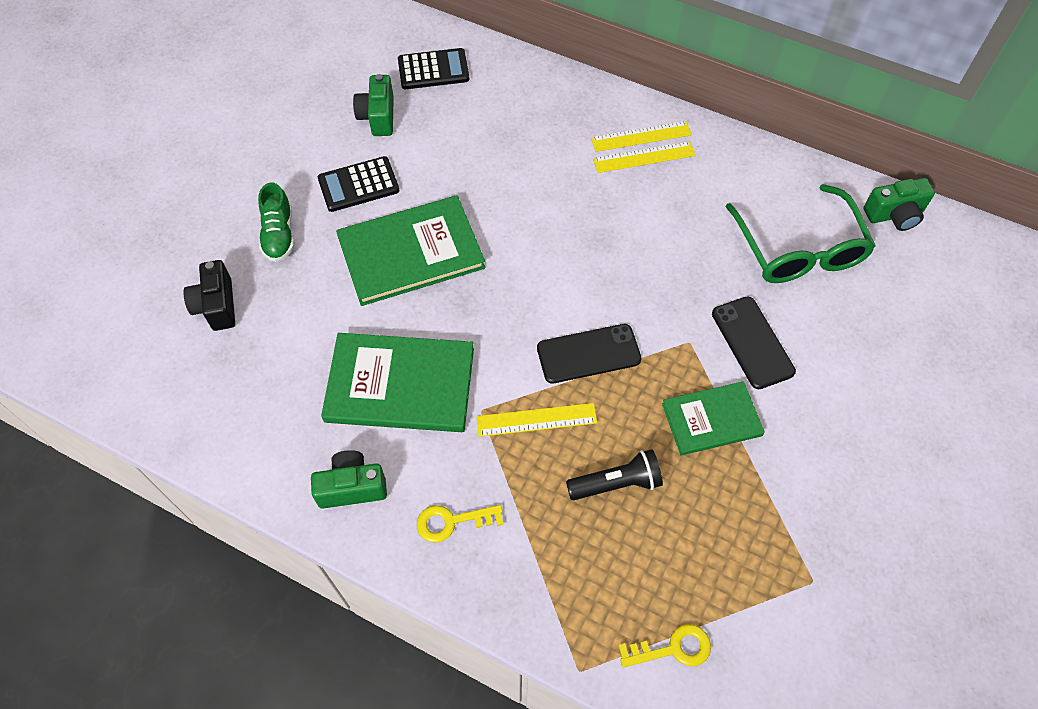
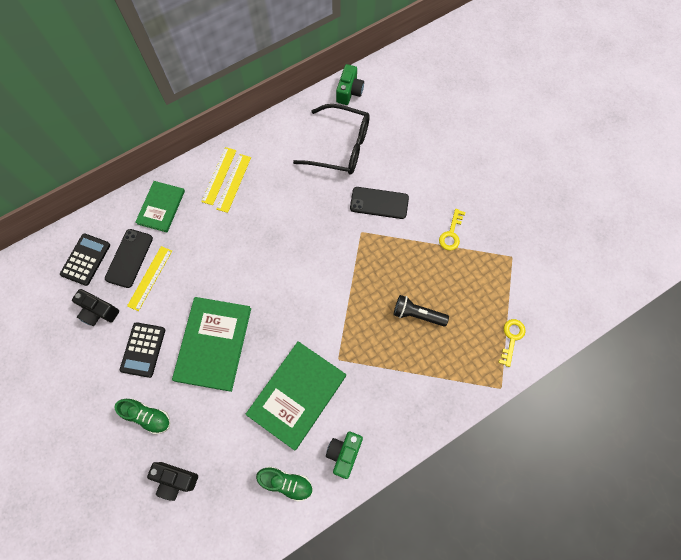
camera: 60 degrees left, 10 degrees up
green camera [353,74,394,136] -> black camera [72,289,119,326]
yellow key [417,505,503,543] -> yellow key moved to [439,209,465,251]
yellow ruler [476,403,597,437] -> yellow ruler moved to [127,246,172,311]
black phone [537,324,641,384] -> black phone moved to [105,229,153,288]
black flashlight [566,449,663,500] -> black flashlight turned 90 degrees counterclockwise [394,295,449,326]
green book [662,381,765,455] -> green book moved to [135,181,185,232]
green glasses [726,184,876,283] -> black glasses [293,104,370,175]
none -> green shoe [256,466,313,502]

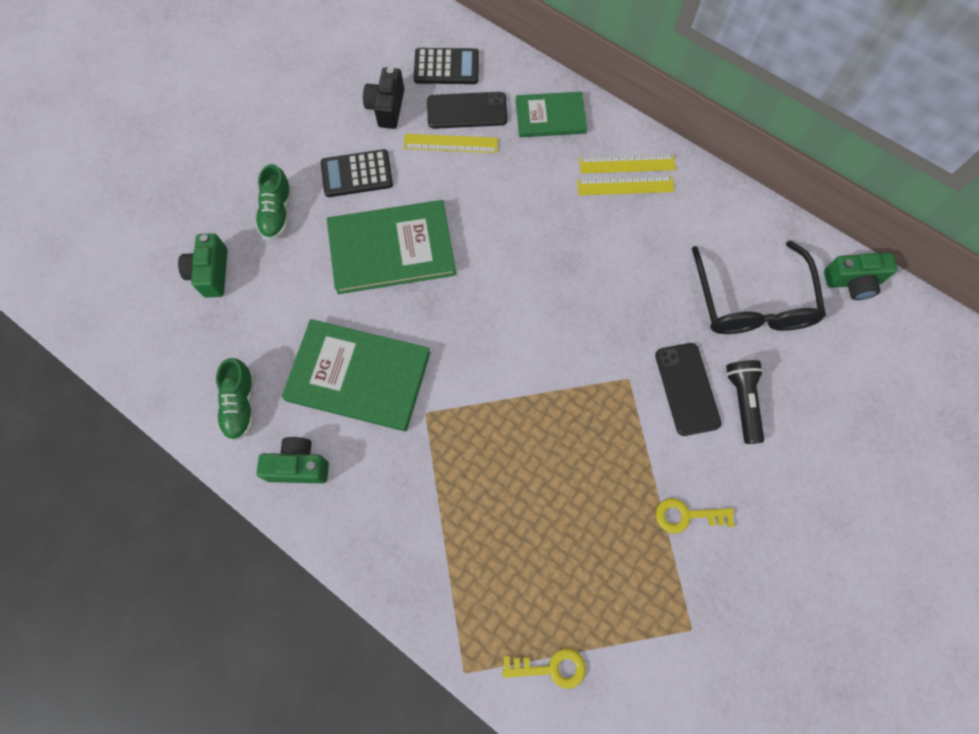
camera: 70 degrees right, 0 degrees up
black camera [147,462,198,501] -> green camera [178,233,228,298]
black flashlight [394,295,449,326] -> black flashlight moved to [726,360,764,444]

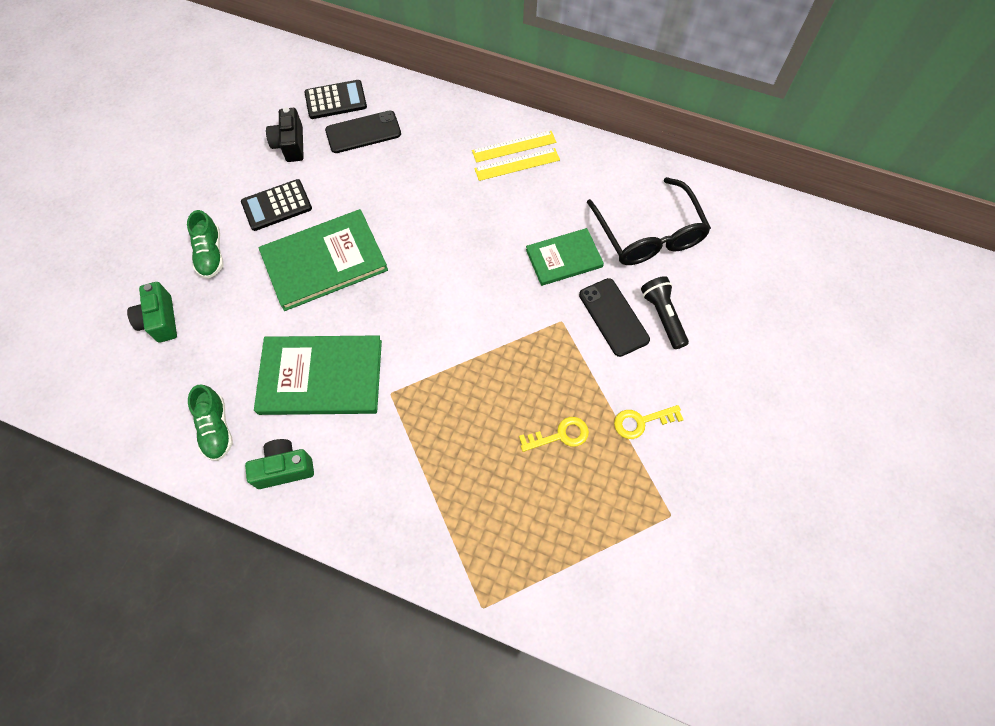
camera: 15 degrees left, 5 degrees down
yellow ruler [403,134,498,153] -> none
yellow key [502,648,586,689] -> yellow key moved to [519,417,589,452]
green book [516,91,587,137] -> green book moved to [526,228,604,286]
green camera [824,253,897,300] -> none

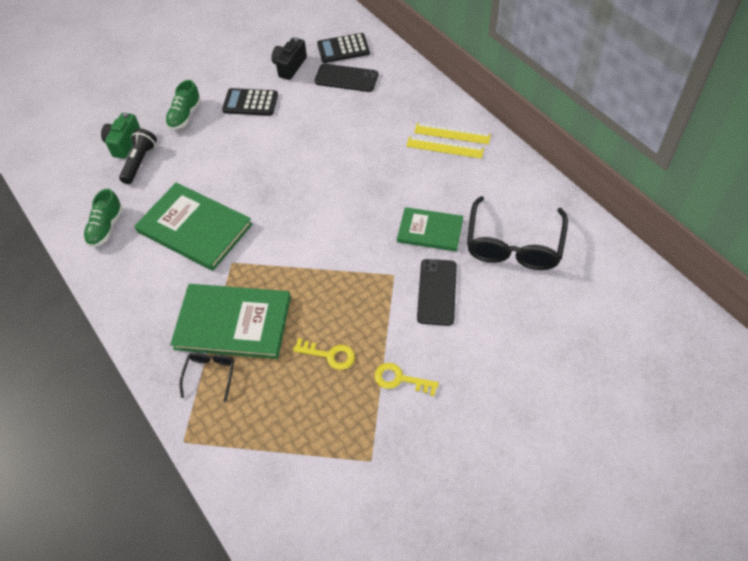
camera: 35 degrees right, 10 degrees down
green camera [245,439,314,489] -> none
green book [258,209,388,311] -> green book moved to [170,284,291,359]
black calculator [304,80,367,119] -> black calculator turned 150 degrees clockwise [317,33,370,63]
black flashlight [641,276,689,349] -> black flashlight moved to [119,128,157,184]
none -> black glasses [180,352,234,402]

